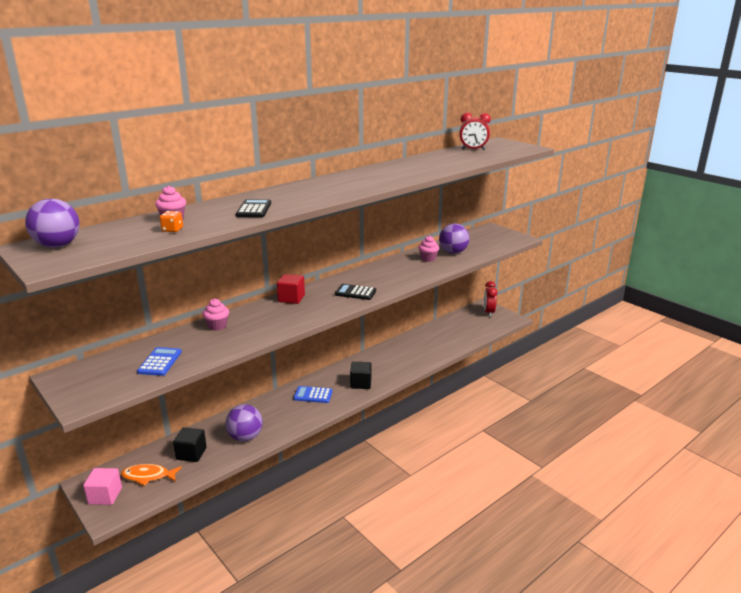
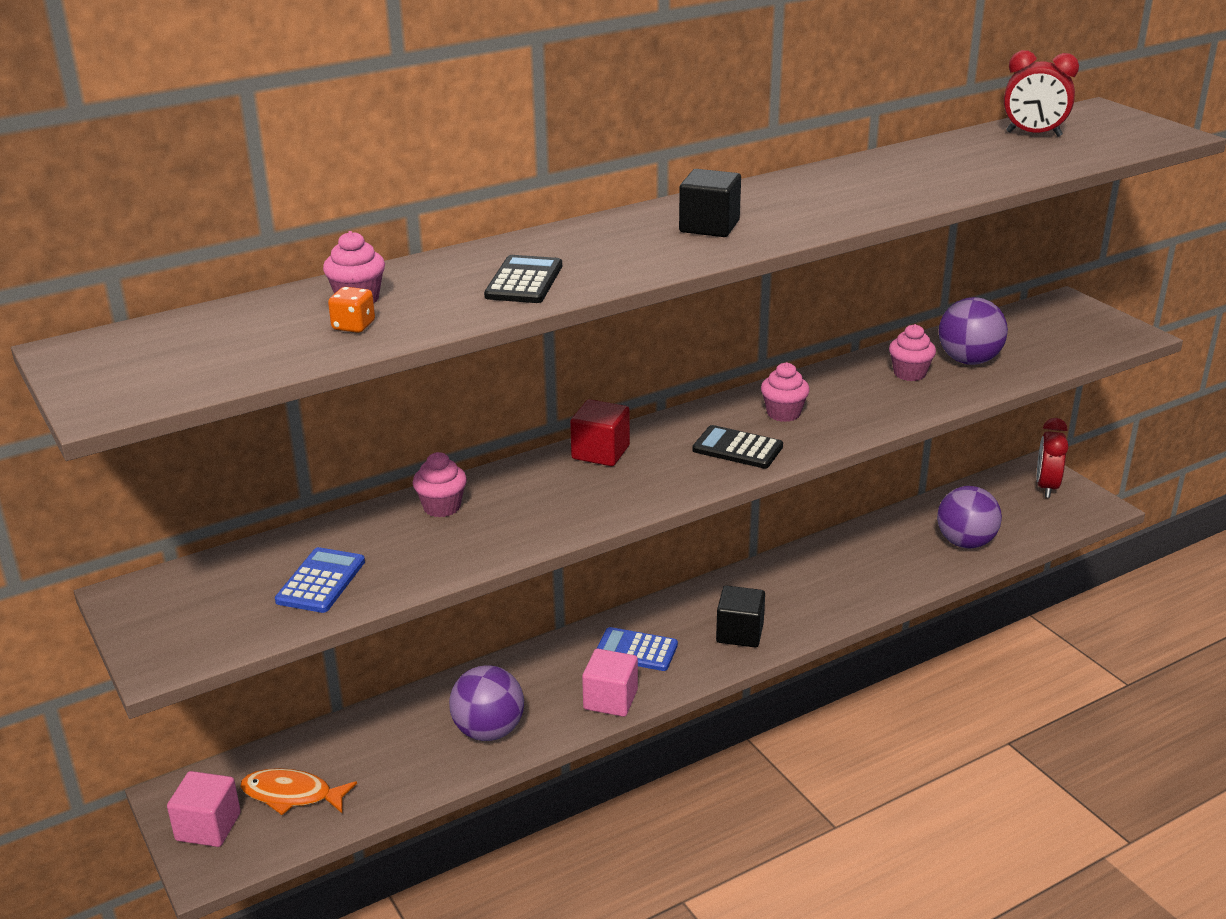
camera: 10 degrees right, 5 degrees up
purple ball [25,199,80,248] -> purple ball moved to [937,486,1002,548]
black cube [173,427,207,462] -> black cube moved to [679,169,741,237]
none -> pink cube [582,649,638,717]
none -> pink cupcake [761,362,810,422]

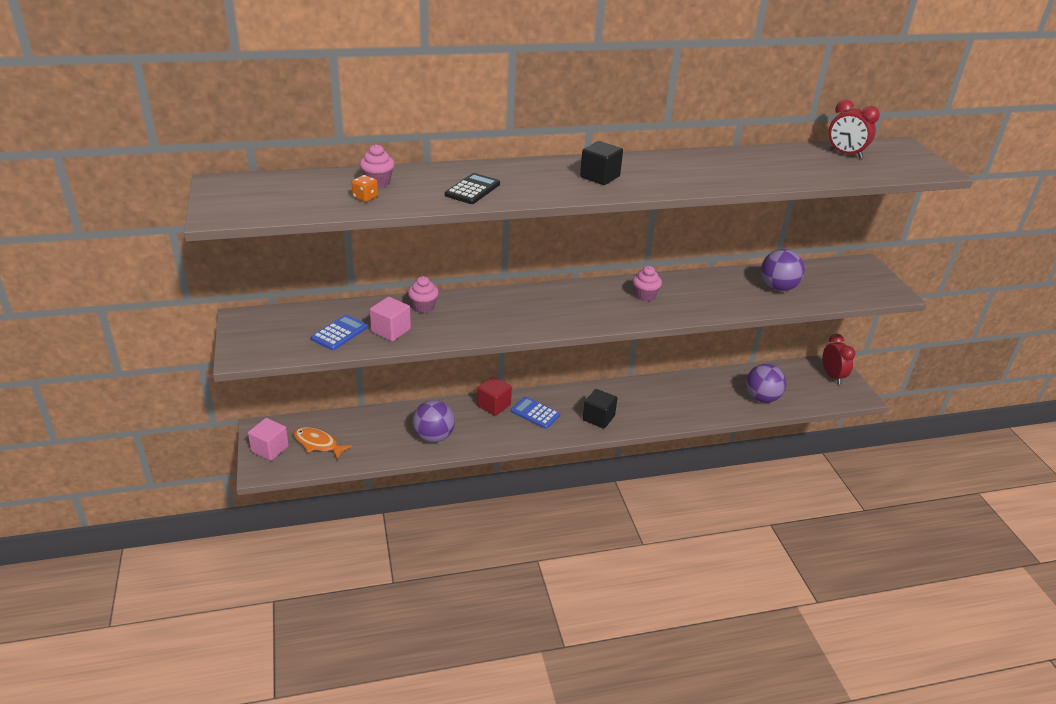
camera: 15 degrees right, 5 degrees up
red cube [570,399,630,466] -> red cube moved to [477,376,512,416]
pink cube [582,649,638,717] -> pink cube moved to [370,297,411,341]
black calculator [692,425,783,468] -> none
pink cupcake [889,324,936,381] -> none
red clock [1037,418,1069,498] -> red clock turned 135 degrees clockwise [823,334,855,384]

